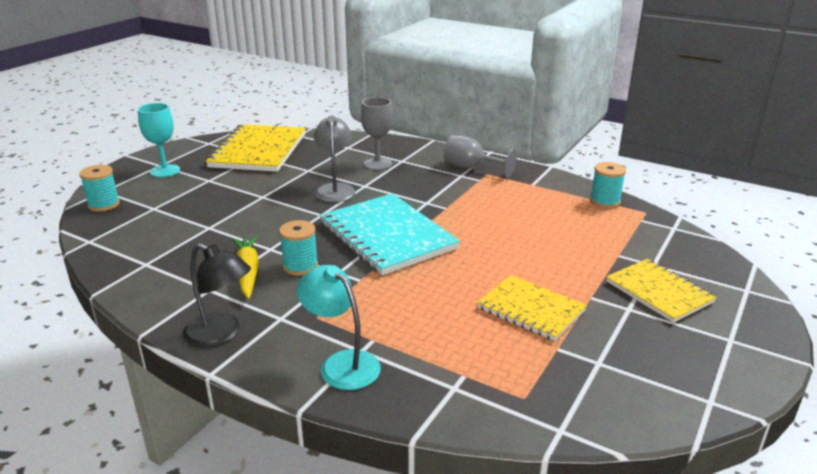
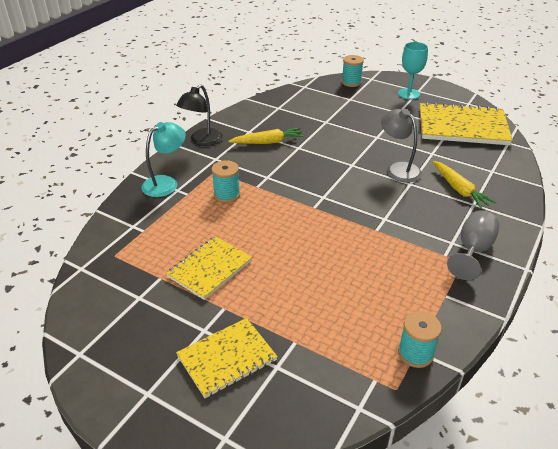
camera: 90 degrees right, 10 degrees up
turquoise spool [279,220,318,276] -> turquoise spool moved to [212,160,240,203]
grey lamp [314,115,356,202] -> grey lamp turned 120 degrees counterclockwise [381,109,422,183]
turquoise notebook [319,193,460,275] -> none
grey goblet [361,97,393,170] -> yellow carrot [433,161,496,209]

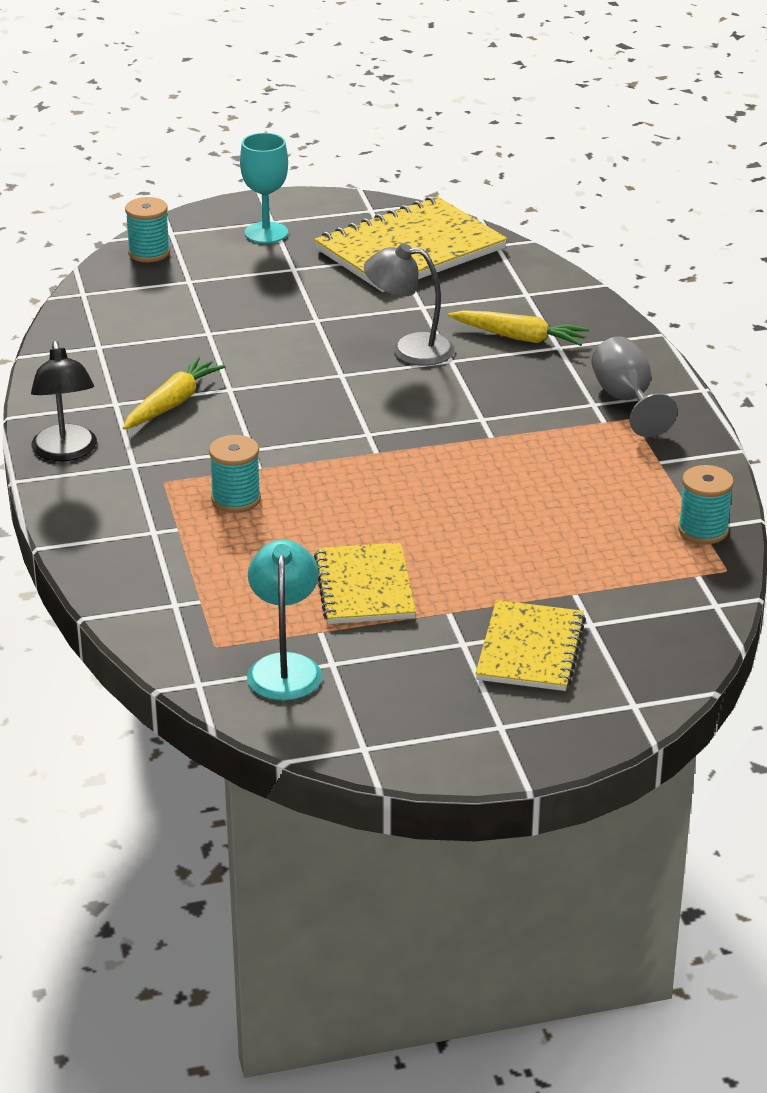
camera: 45 degrees left, 5 degrees down
turquoise lamp [141,122,186,197] -> turquoise lamp moved to [247,540,322,701]

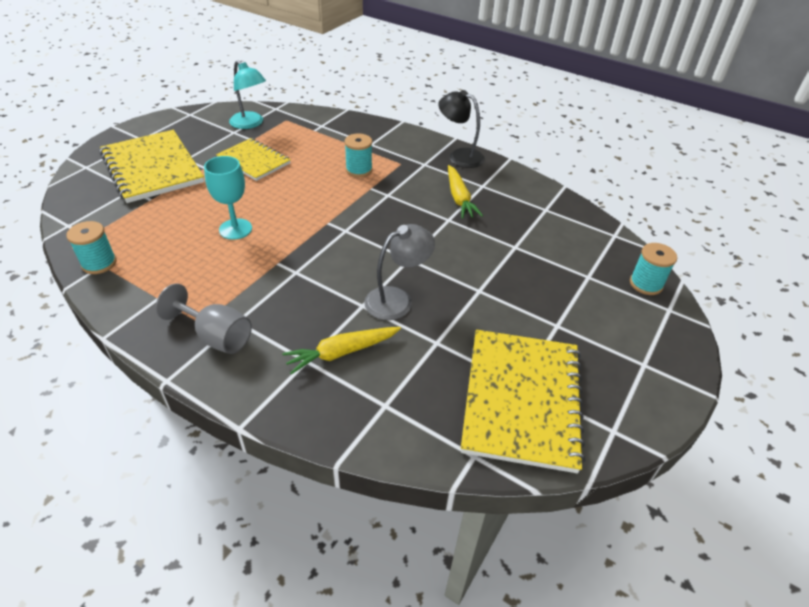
camera: 135 degrees right, 10 degrees up
turquoise goblet [240,133,288,244] -> turquoise goblet moved to [204,156,252,240]
yellow notebook [475,600,586,691] -> yellow notebook [100,130,204,203], size x1.63

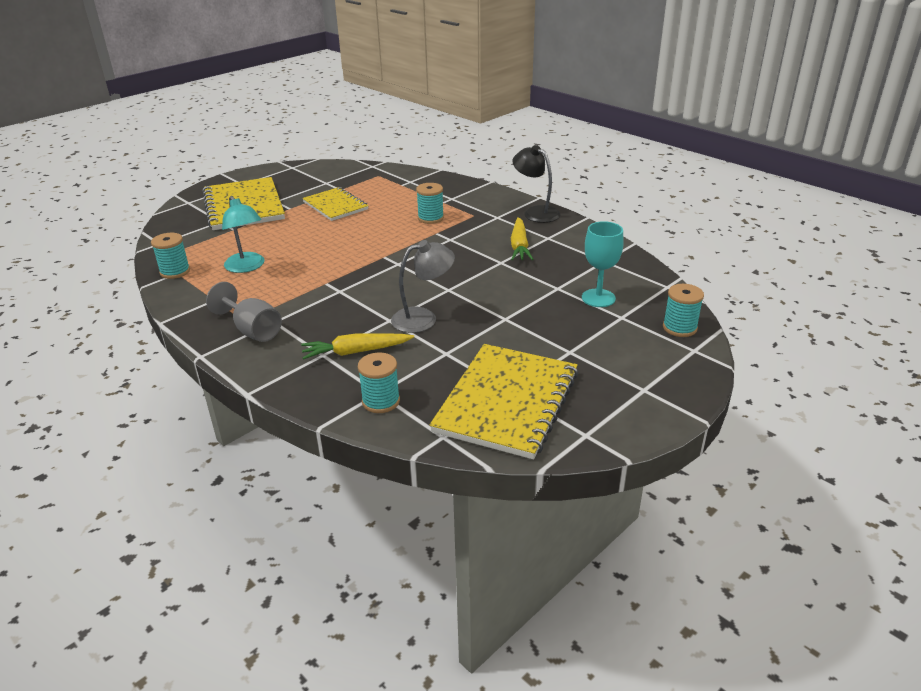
camera: 15 degrees right, 10 degrees down
turquoise goblet [204,156,252,240] -> turquoise goblet moved to [582,221,624,307]
turquoise lamp [229,60,266,129] -> turquoise lamp moved to [222,196,264,273]
none -> turquoise spool [358,353,400,413]

